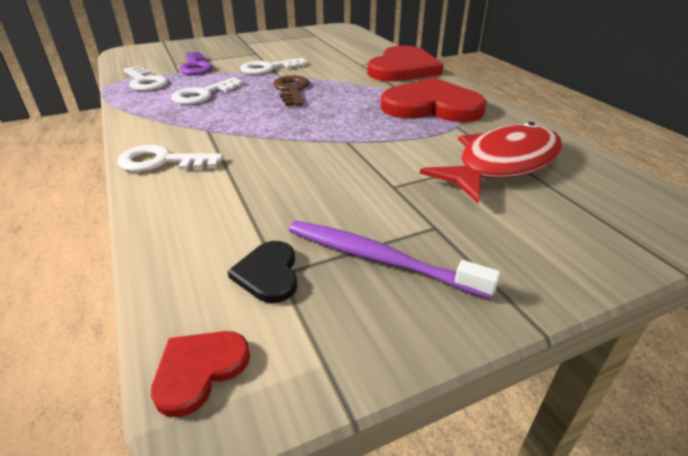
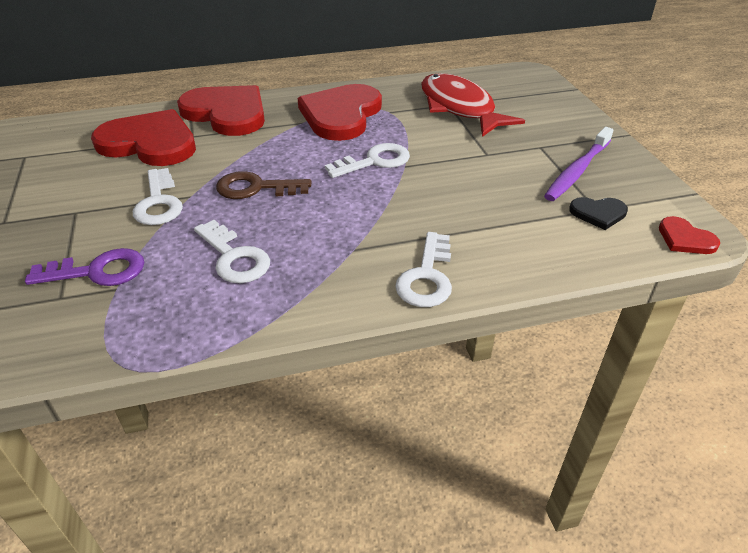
camera: 80 degrees left, 5 degrees up
white key [124,66,168,91] -> white key moved to [325,143,410,178]
none -> red heart [91,109,196,166]

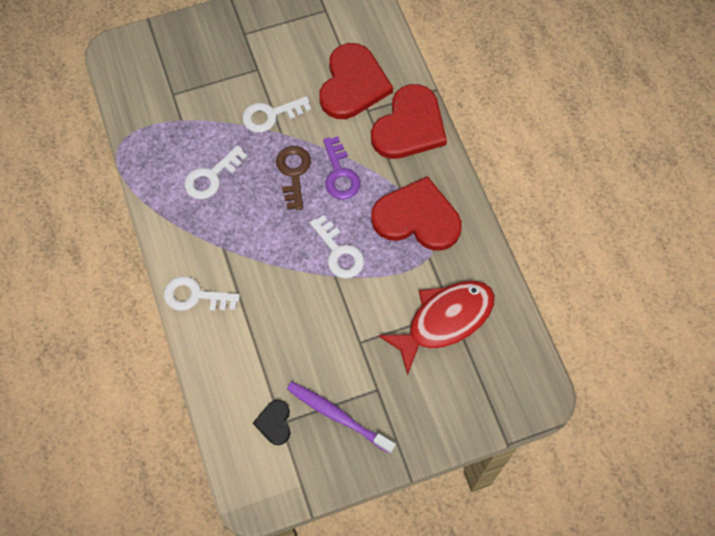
camera: 85 degrees right, 25 degrees up
purple key [25,248,145,286] -> purple key moved to [323,136,361,200]
red heart [659,216,720,254] -> none

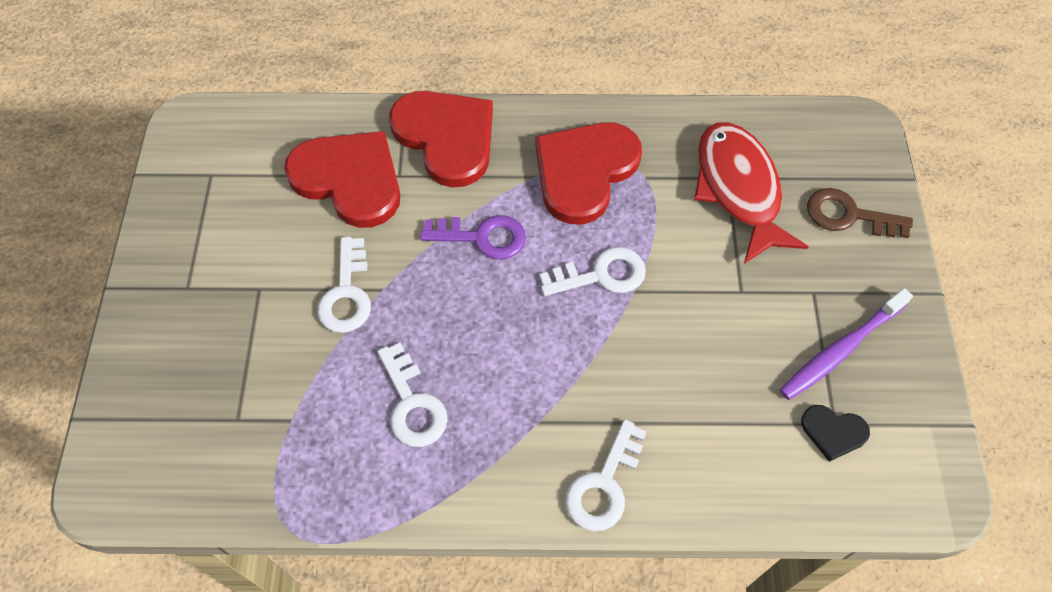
camera: 70 degrees left, 5 degrees down
brown key [276,146,311,210] -> brown key moved to [807,188,913,238]

